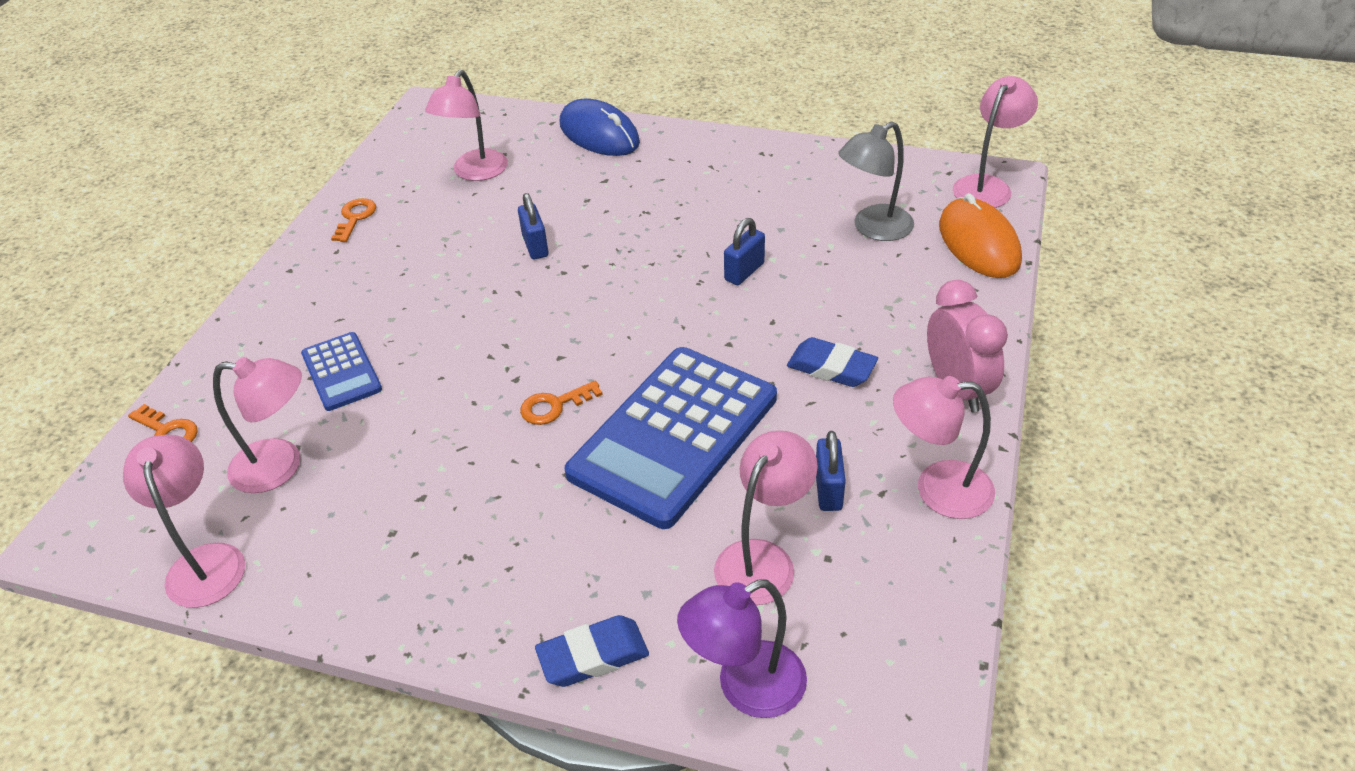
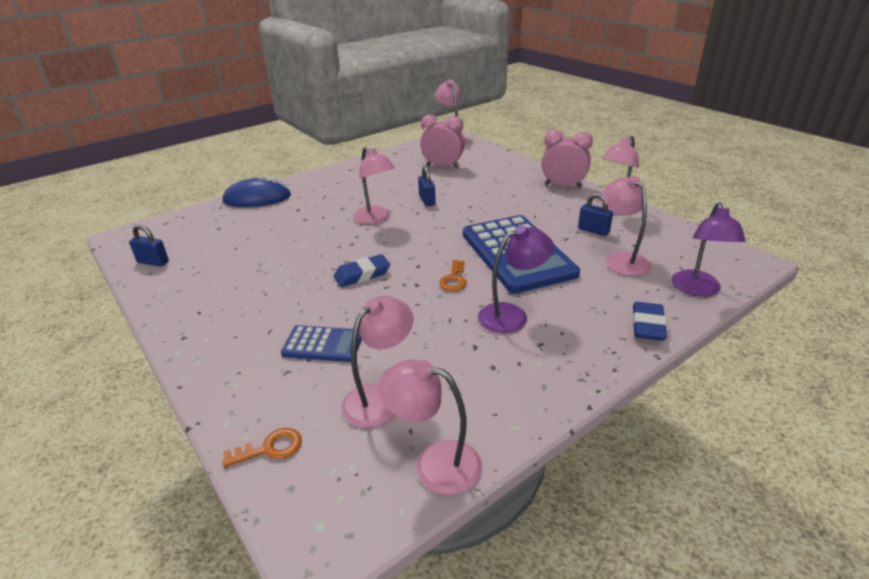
camera: 55 degrees left, 10 degrees down
orange key [331,198,376,242] -> none
pink lamp [425,70,508,181] -> pink lamp moved to [353,146,395,224]
blue padlock [518,193,549,259] -> blue padlock moved to [129,225,169,267]
blue eraser [787,337,878,387] -> blue eraser moved to [334,254,390,287]
grey lamp [838,122,914,241] -> pink clock [420,114,465,168]
orange mouse [939,193,1022,278] -> none
none -> purple lamp [478,225,554,333]

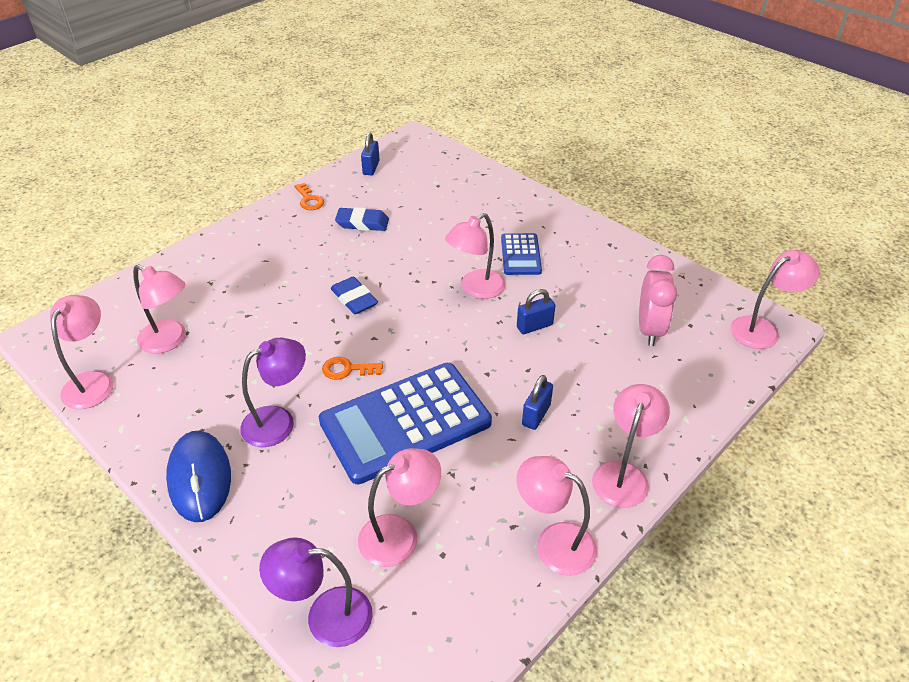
camera: 80 degrees right, 10 degrees up
blue mouse [223,177,291,207] -> blue mouse moved to [166,431,231,522]
orange key [223,428,302,467] -> orange key moved to [294,183,324,210]
blue calculator [281,325,362,362] -> blue calculator moved to [501,233,542,275]
purple lamp [478,225,554,333] -> purple lamp turned 90 degrees counterclockwise [240,338,306,447]
pink clock [542,130,593,188] -> pink lamp [592,384,670,508]
blue padlock [578,193,613,236] -> blue padlock moved to [522,375,553,430]
blue eraser [632,302,667,341] -> blue eraser moved to [335,207,389,231]

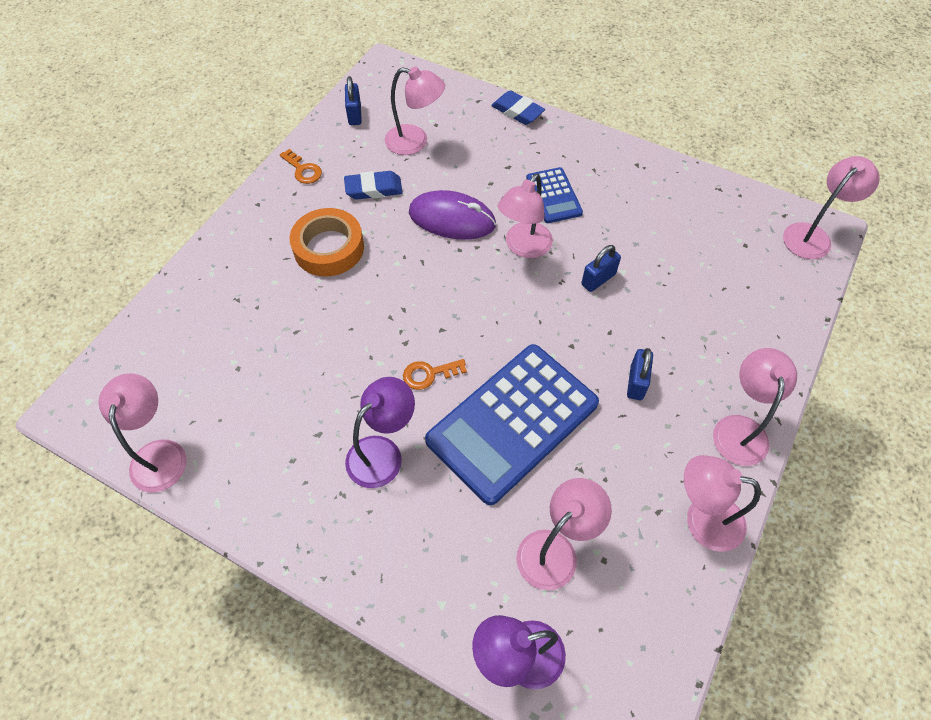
camera: 15 degrees left, 15 degrees up
pink lamp [133,264,186,354] -> pink lamp moved to [385,67,445,155]
blue mouse [166,431,231,522] -> none
blue eraser [331,277,378,314] -> blue eraser moved to [491,90,545,125]
pink clock [639,255,677,346] -> none
none -> orange tape [290,208,364,276]
none -> purple mouse [409,190,496,240]

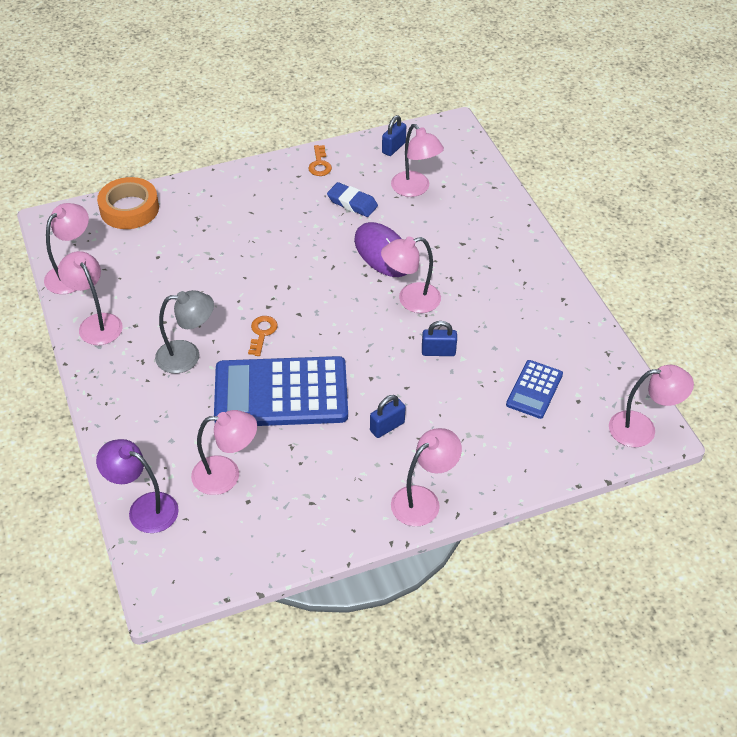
camera: 40 degrees right, 10 degrees down
orange tape [290,208,364,276] -> orange tape moved to [97,177,159,229]
purple lamp [345,377,415,488] -> grey lamp [155,290,214,373]
orange key [403,359,467,390] -> orange key turned 75 degrees clockwise [248,316,278,356]
blue eraser [491,90,545,125] -> none
blue calculator [526,167,583,223] -> blue calculator moved to [506,360,563,419]
pink lamp [684,455,761,552] -> pink lamp moved to [58,251,123,345]

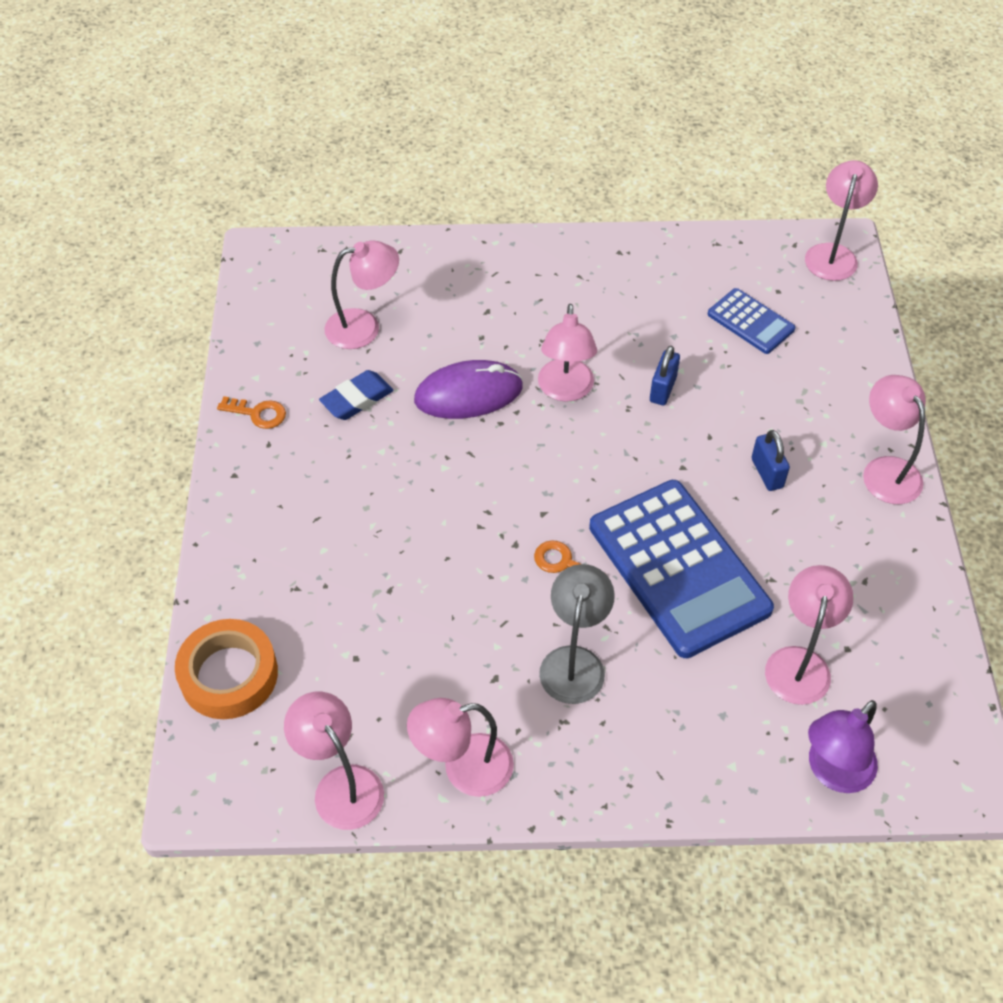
camera: 70 degrees left, 5 degrees up
blue calculator [214,356,348,426] -> blue calculator turned 45 degrees counterclockwise [589,480,774,658]
blue padlock [382,115,406,156] -> none

